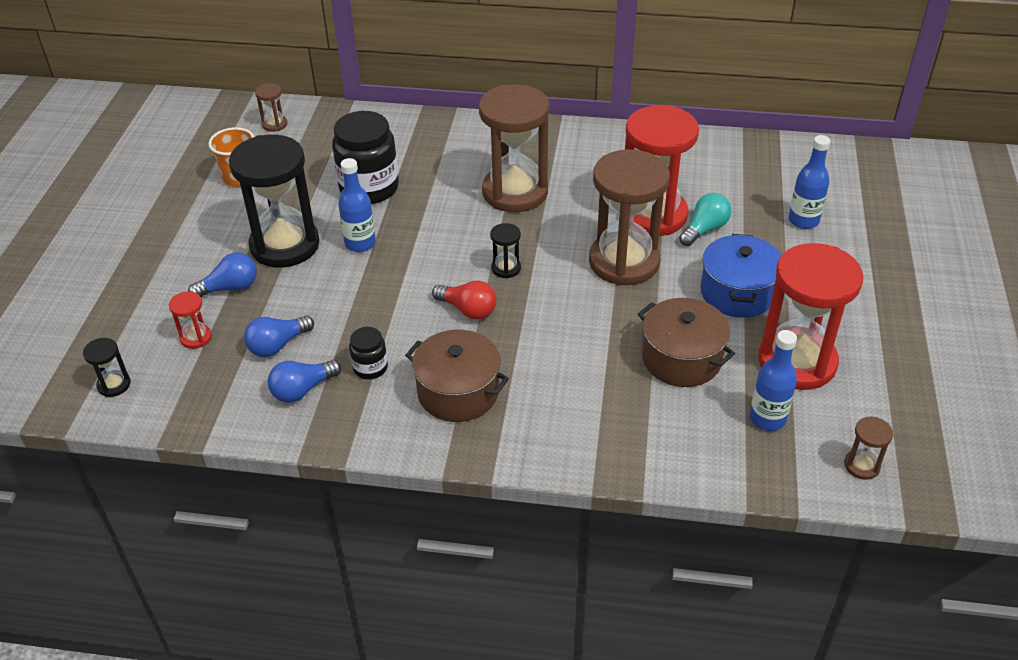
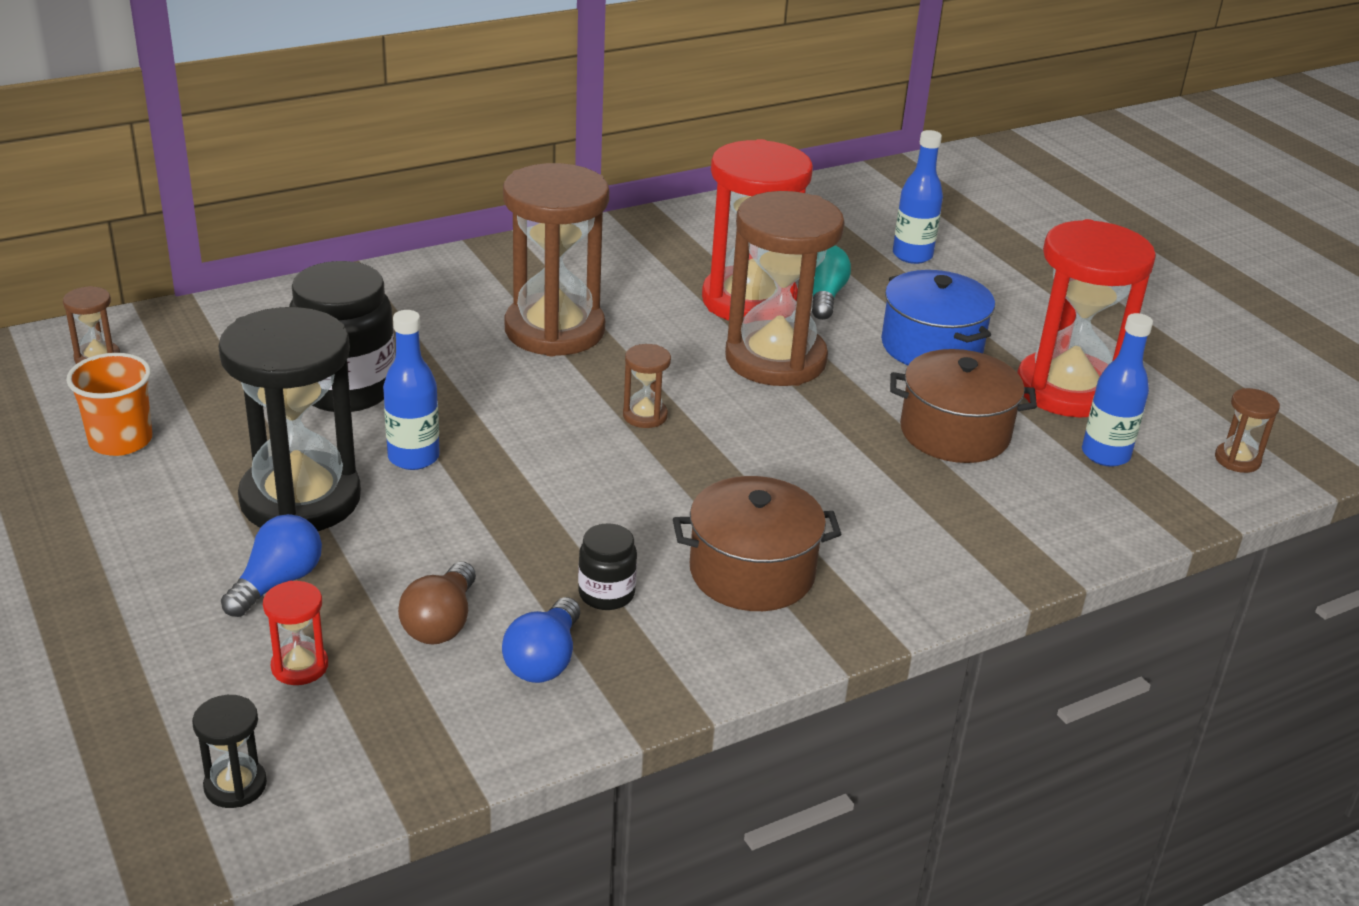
camera: 40 degrees left, 10 degrees down
blue light bulb [244,315,314,357] -> brown light bulb [398,562,476,645]
red light bulb [432,280,496,320] -> none
black hourglass [490,223,521,278] -> brown hourglass [623,344,671,428]

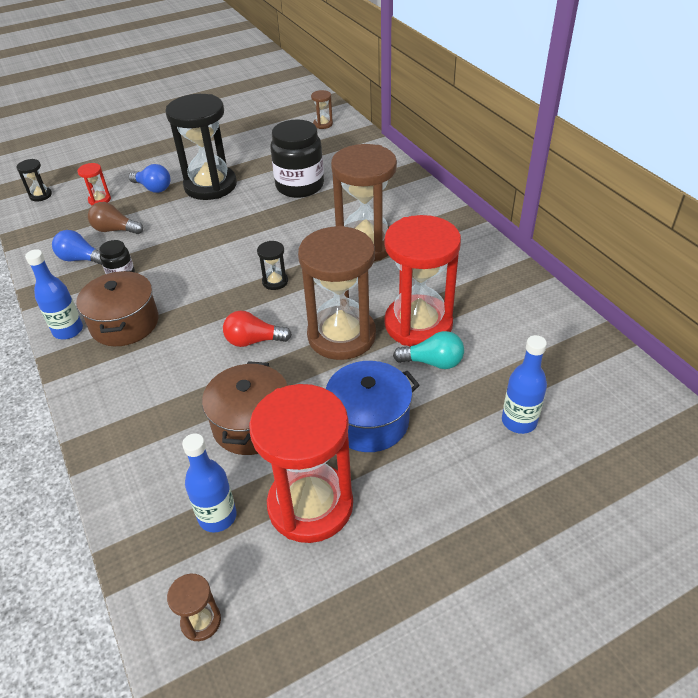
camera: 95 degrees right, 10 degrees up
orange cup [66,353,152,456] -> none
blue bottle [383,310,440,470] -> blue bottle moved to [25,249,83,339]
brown hourglass [623,344,671,428] -> black hourglass [257,241,288,290]
none -> red light bulb [223,311,292,347]

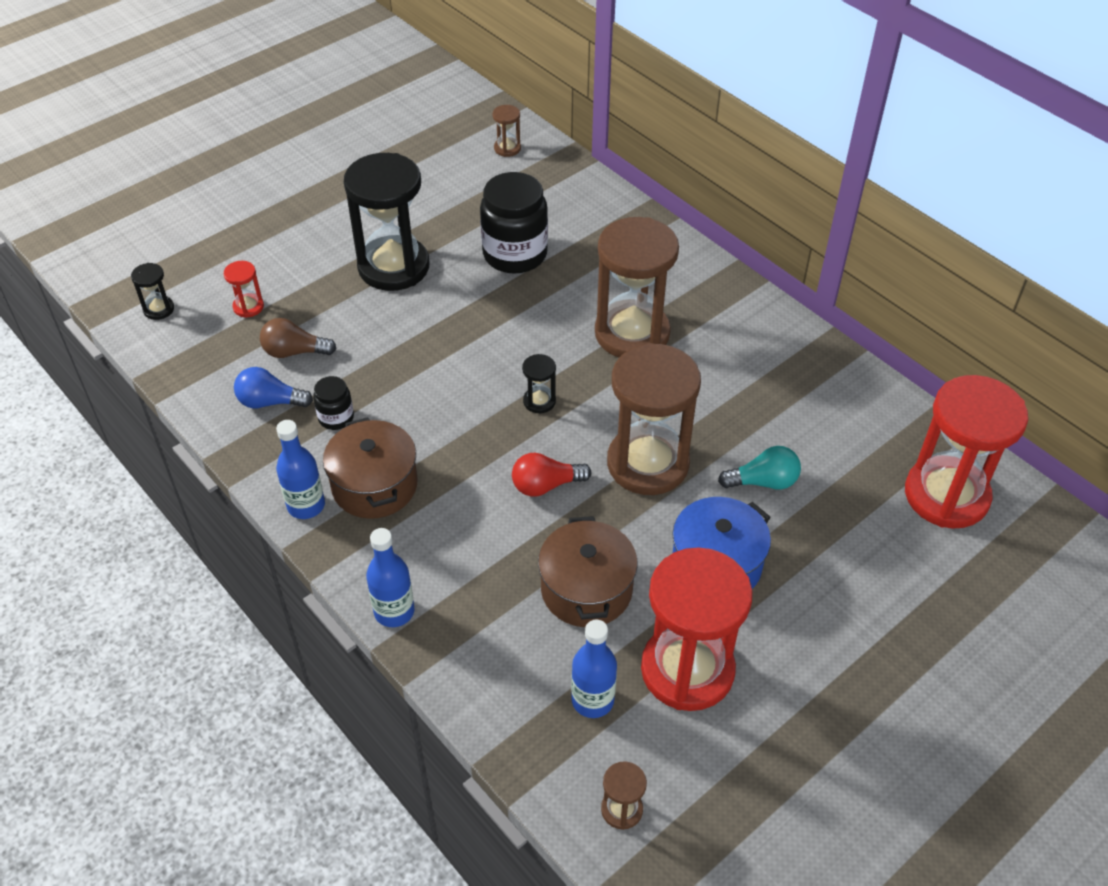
camera: 15 degrees left, 5 degrees up
blue light bulb [129,164,171,193] -> none
red hourglass [384,215,461,346] -> red hourglass moved to [905,375,1028,528]
blue bottle [502,335,547,434] -> blue bottle moved to [366,528,415,627]

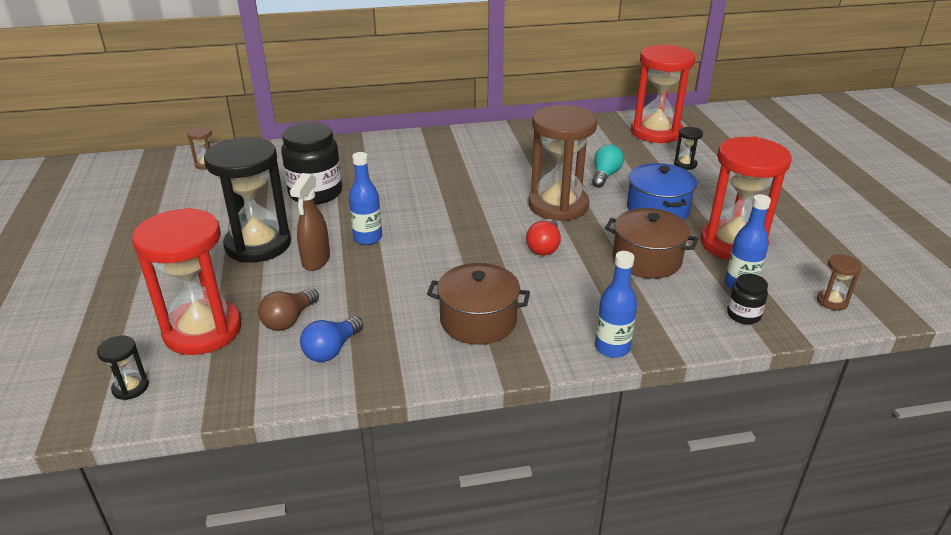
camera: 60 degrees left, 15 degrees down
red hourglass [224,261,264,318] -> red hourglass [132,208,241,355], size x2.41
blue bottle [276,420,325,519] -> blue bottle moved to [349,152,382,245]
black jar [313,376,354,430] -> black jar moved to [727,274,768,324]
black hourglass [522,354,556,413] -> black hourglass moved to [674,127,703,170]
brown hourglass [595,217,679,358] -> none
none -> brown spray bottle [290,173,330,271]

